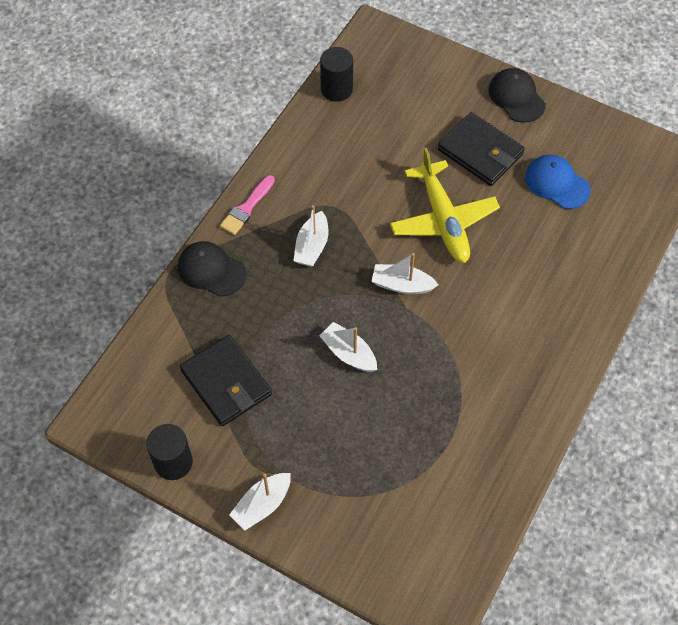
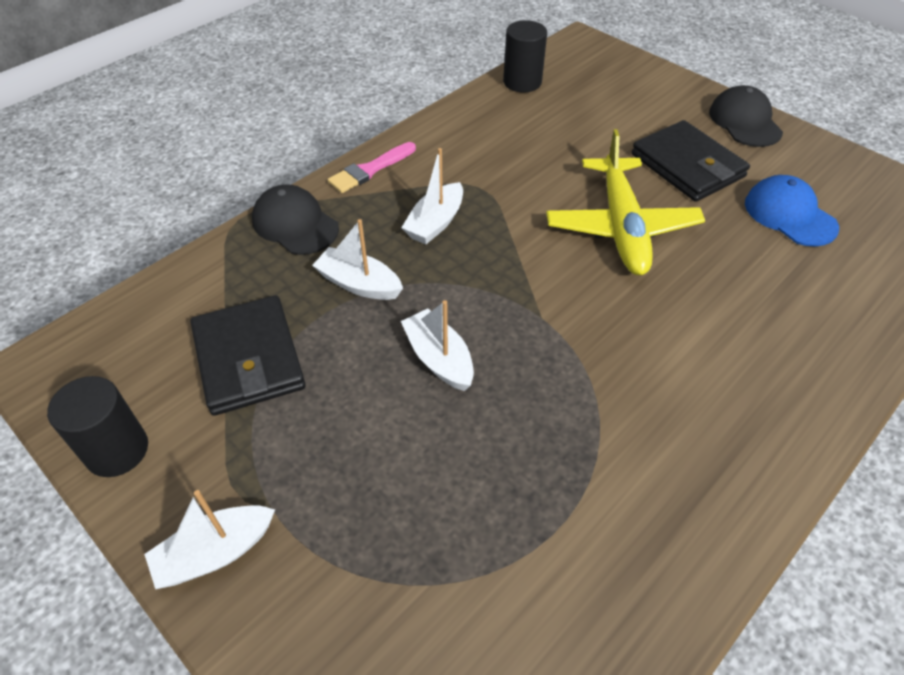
camera: 15 degrees right, 10 degrees down
white boat [371,253,438,294] -> white boat moved to [312,219,403,300]

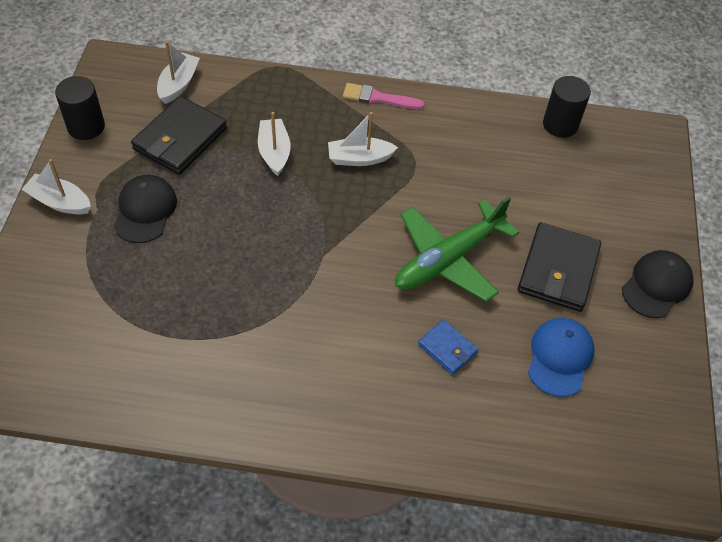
camera: 50 degrees right, 5 degrees up
black cap [252,184,339,255] -> black cap moved to [114,175,177,243]
white boat [401,300,474,391] -> white boat moved to [157,41,200,104]
yellow plane [546,129,705,275] -> green plane [395,196,519,302]
none -> blue wallet [418,320,478,375]

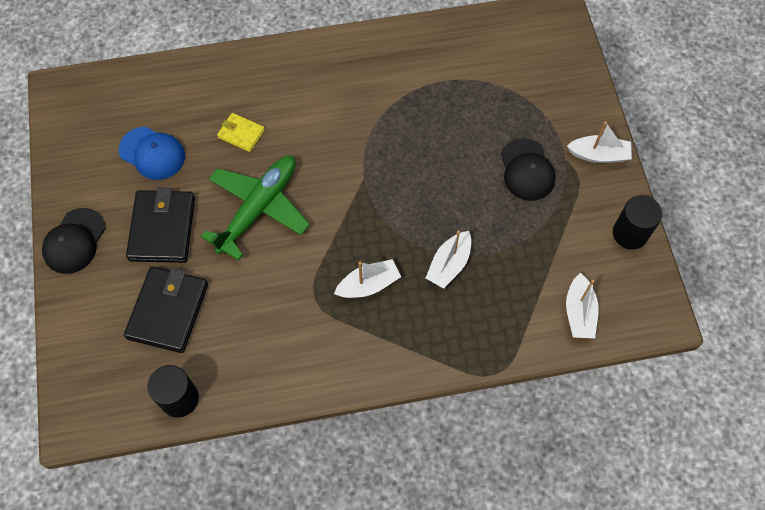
camera: 165 degrees right, 10 degrees up
black wallet [131,96,227,175] -> black wallet moved to [124,266,208,353]
white boat [258,112,291,176] -> white boat turned 60 degrees clockwise [426,231,471,289]
pink brush [343,83,424,109] -> none
blue wallet [418,320,478,375] -> yellow wallet [217,113,265,152]
blue cap [528,318,595,397] -> blue cap turned 60 degrees counterclockwise [119,127,185,180]

